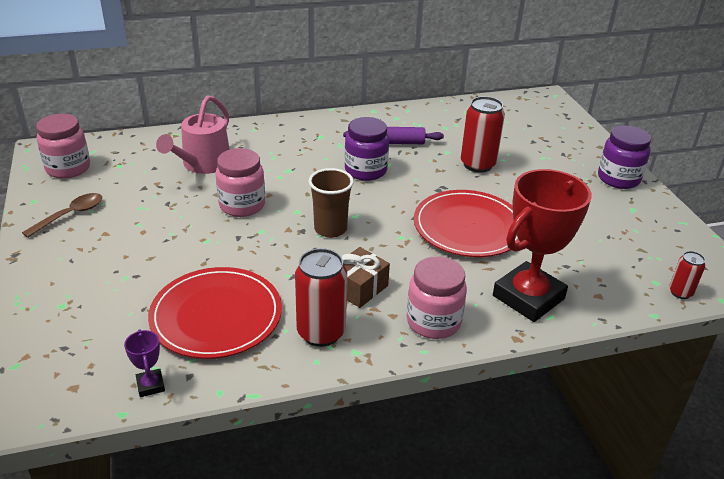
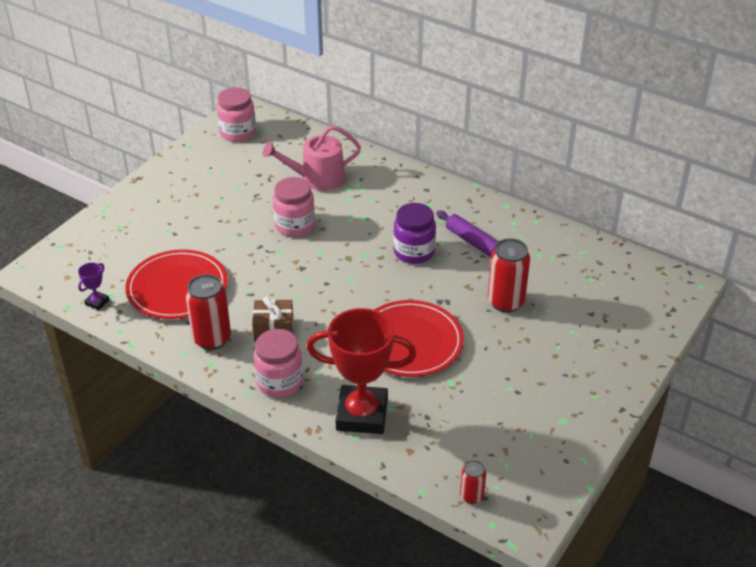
camera: 50 degrees right, 5 degrees up
brown spoon [22,193,102,238] -> none
brown cup [308,168,354,238] -> none
purple jar [598,126,651,189] -> none

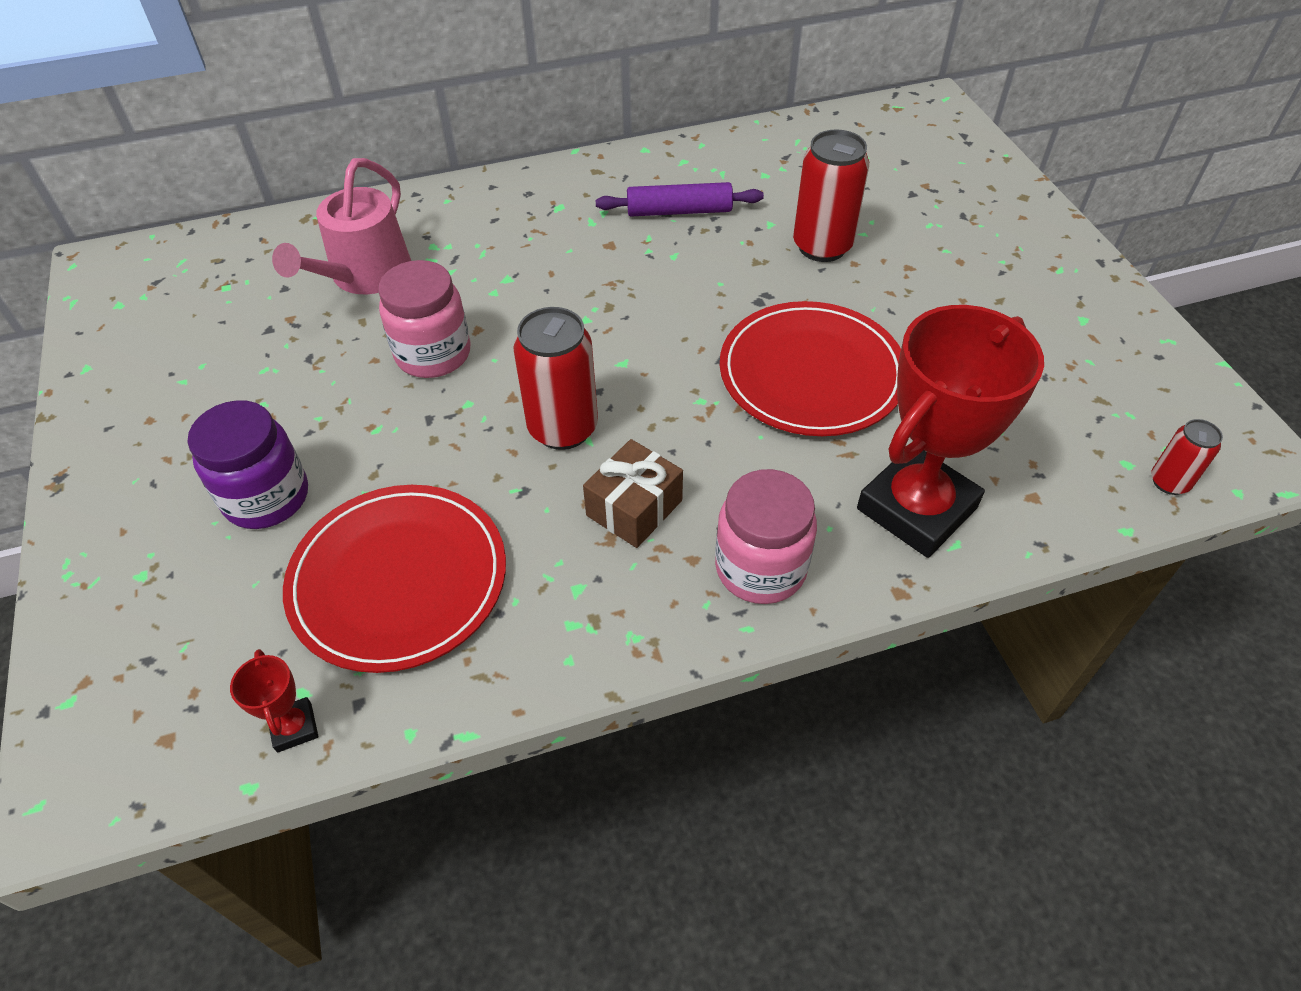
camera: 50 degrees left, 10 degrees up
purple trophy [78,263,109,310] -> red trophy [230,649,318,753]
red can [185,274,231,350] -> red can moved to [513,307,598,450]
pink jar [217,87,256,142] -> none
purple jar [393,203,436,264] -> purple jar moved to [188,400,308,529]

